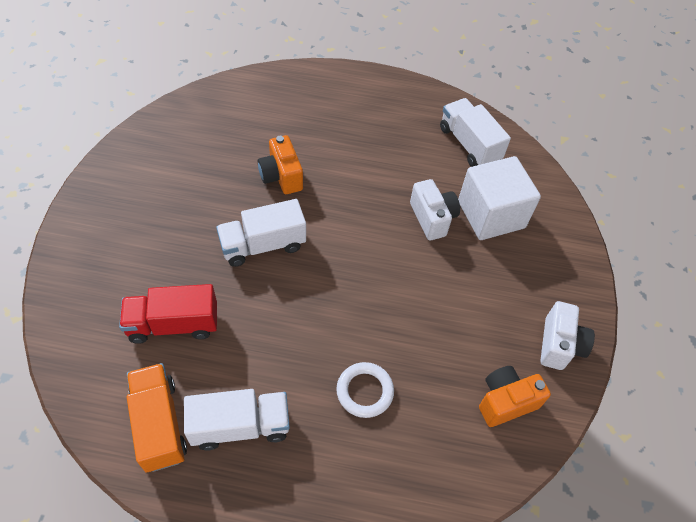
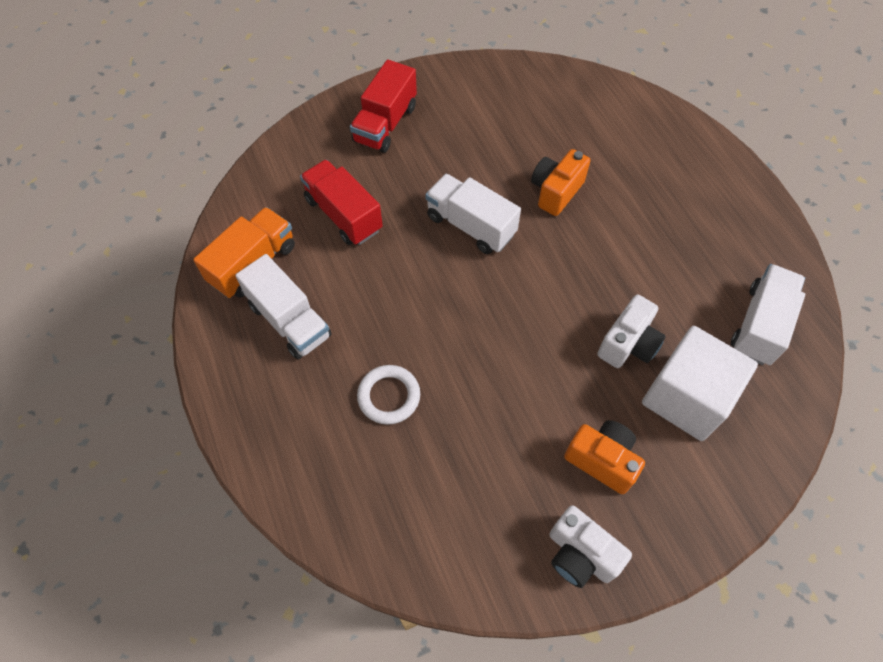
camera: 60 degrees right, 5 degrees up
orange camera [479,366,551,427] -> orange camera moved to [564,420,645,494]
white camera [540,301,595,370] -> white camera turned 60 degrees clockwise [549,505,632,588]
none -> red truck [350,59,417,153]

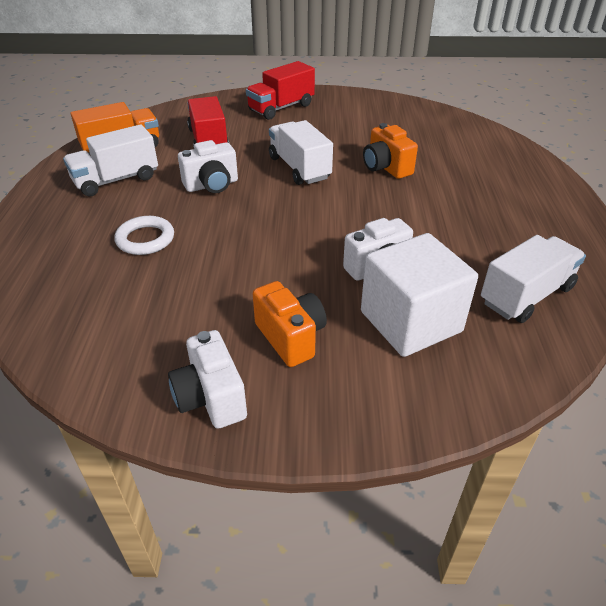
camera: 25 degrees right, 20 degrees down
white truck [235,254,332,359] -> white truck turned 75 degrees clockwise [63,125,158,196]
orange camera [531,149,591,216] -> orange camera turned 90 degrees counterclockwise [363,123,418,179]
none -> white camera [178,140,238,193]

